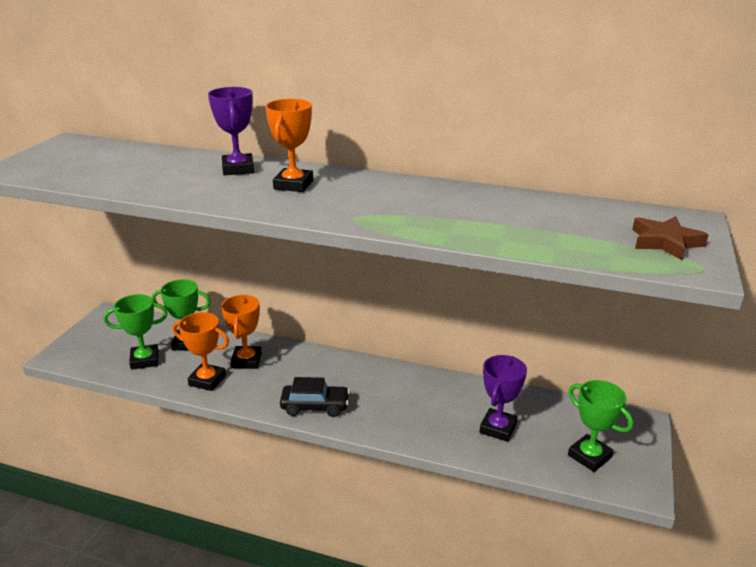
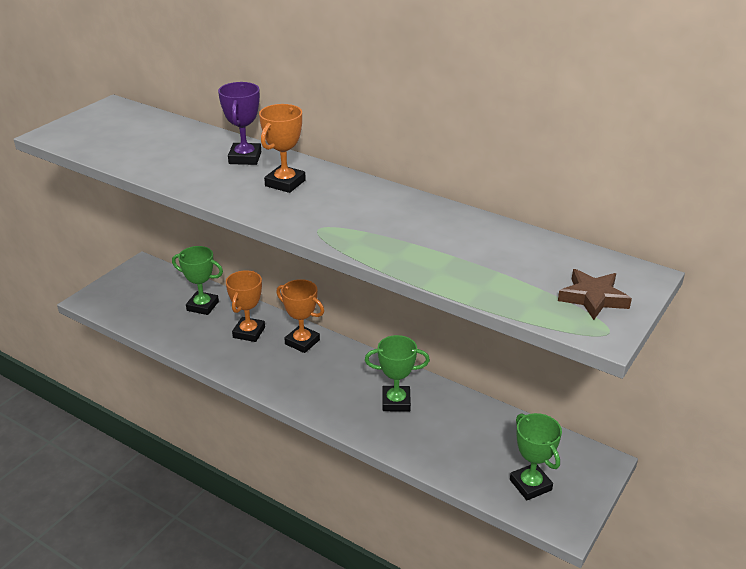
camera: 15 degrees right, 5 degrees up
green trophy [104,294,168,370] -> green trophy moved to [365,335,430,412]
orange trophy [173,312,229,391] -> orange trophy moved to [276,279,324,353]
black car [280,377,350,417] -> none
purple trophy [479,355,527,442] -> none

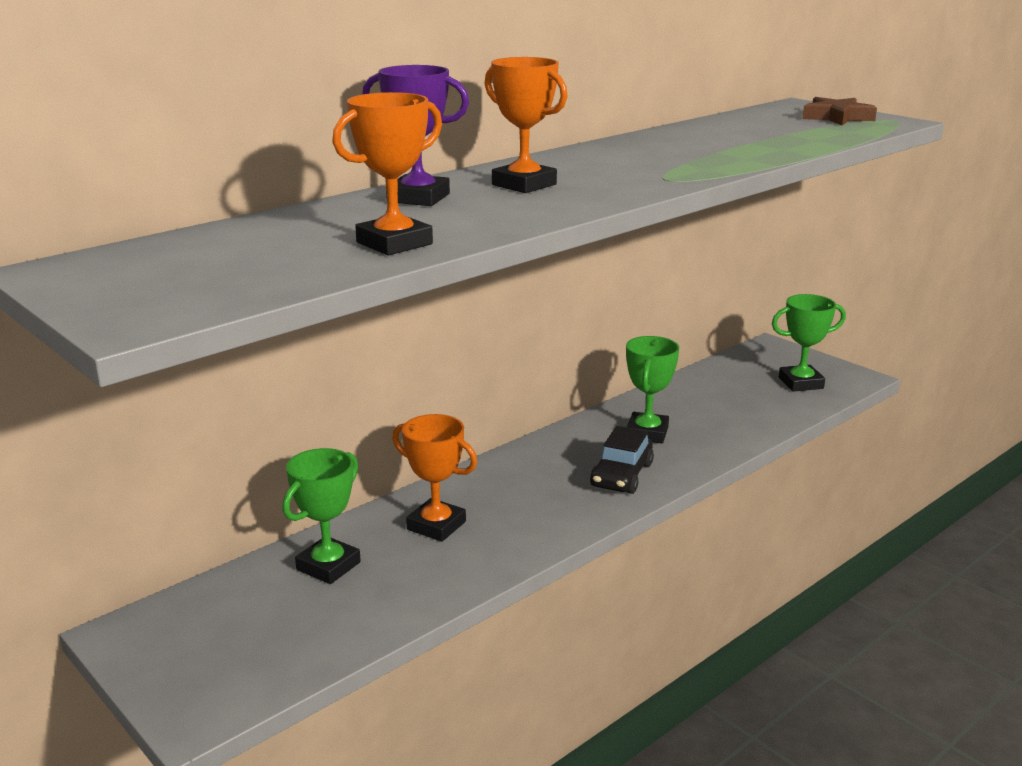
camera: 75 degrees left, 10 degrees down
orange trophy [276,279,324,353] -> orange trophy moved to [332,92,442,255]
none -> black car [590,426,654,494]

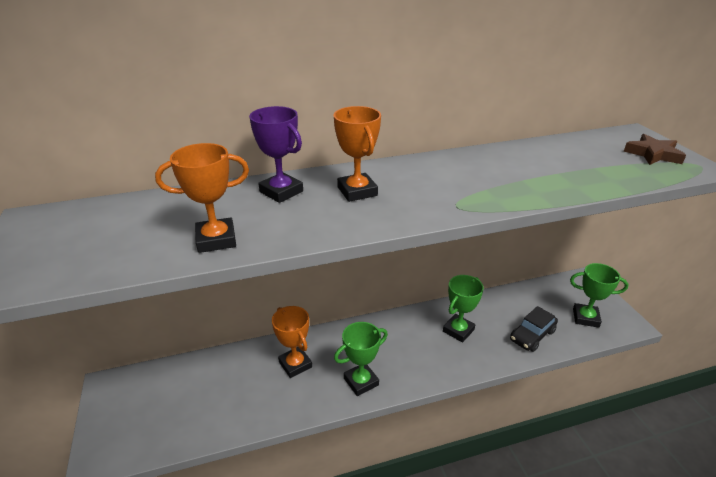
camera: 25 degrees right, 10 degrees up
green trophy [283,448,361,584] -> green trophy moved to [334,322,388,396]
black car [590,426,654,494] -> black car moved to [510,306,558,352]

